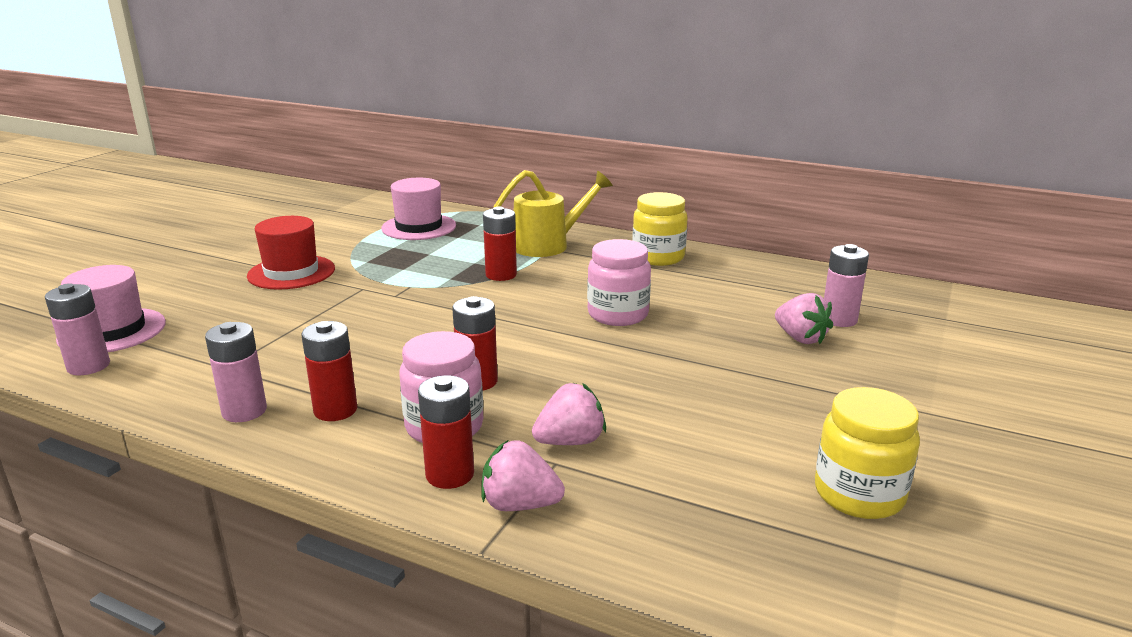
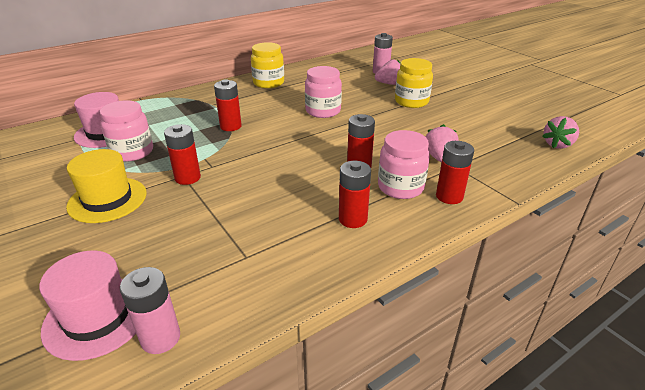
camera: 60 degrees left, 10 degrees up
pink battery [205,322,267,422] -> none
red hat [247,216,335,290] -> yellow hat [66,149,147,223]
pink strawberry [481,440,565,511] -> pink strawberry moved to [542,116,579,149]
yellow watering can [493,170,613,257] -> none
yellow jar [815,387,920,519] -> yellow jar moved to [395,58,433,108]
none -> pink jar [100,100,153,162]
none -> red battery [164,124,201,185]

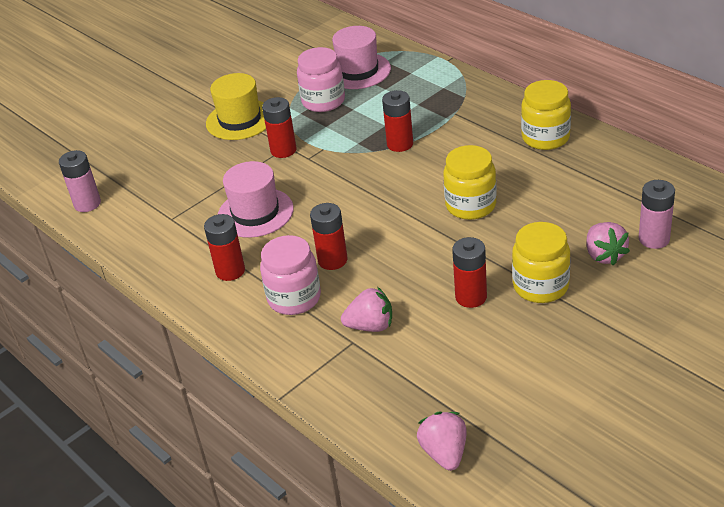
camera: 85 degrees right, 5 degrees up
pink hat [39,250,136,361] -> pink hat moved to [218,161,294,238]
pink jar [305,66,342,118] -> yellow jar [443,145,497,220]
red battery [436,141,474,204] -> red battery moved to [452,237,487,308]
pink strawberry [542,116,579,149] -> pink strawberry turned 45 degrees clockwise [417,411,467,471]

